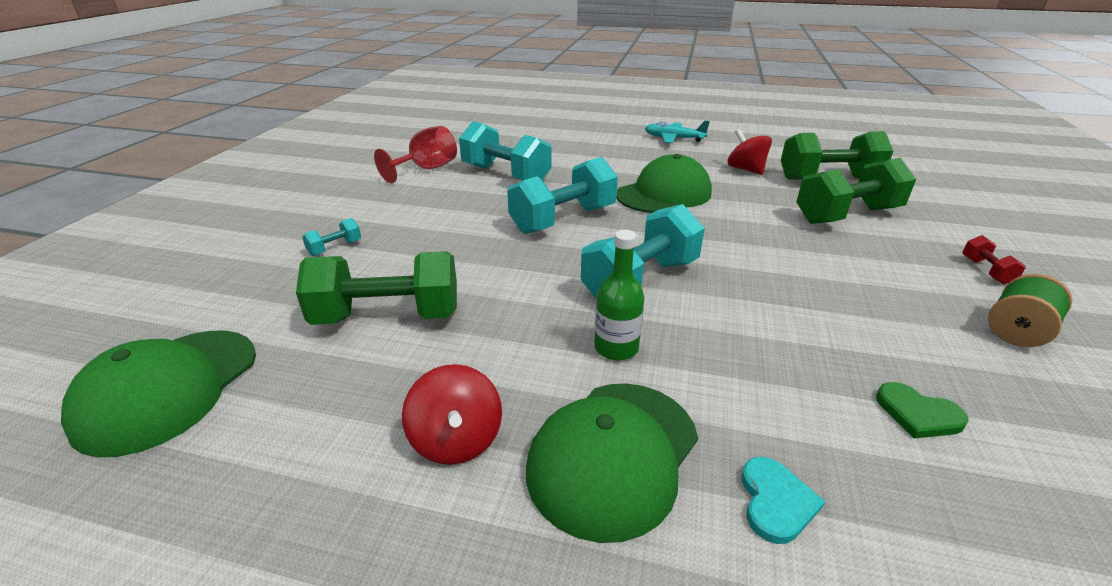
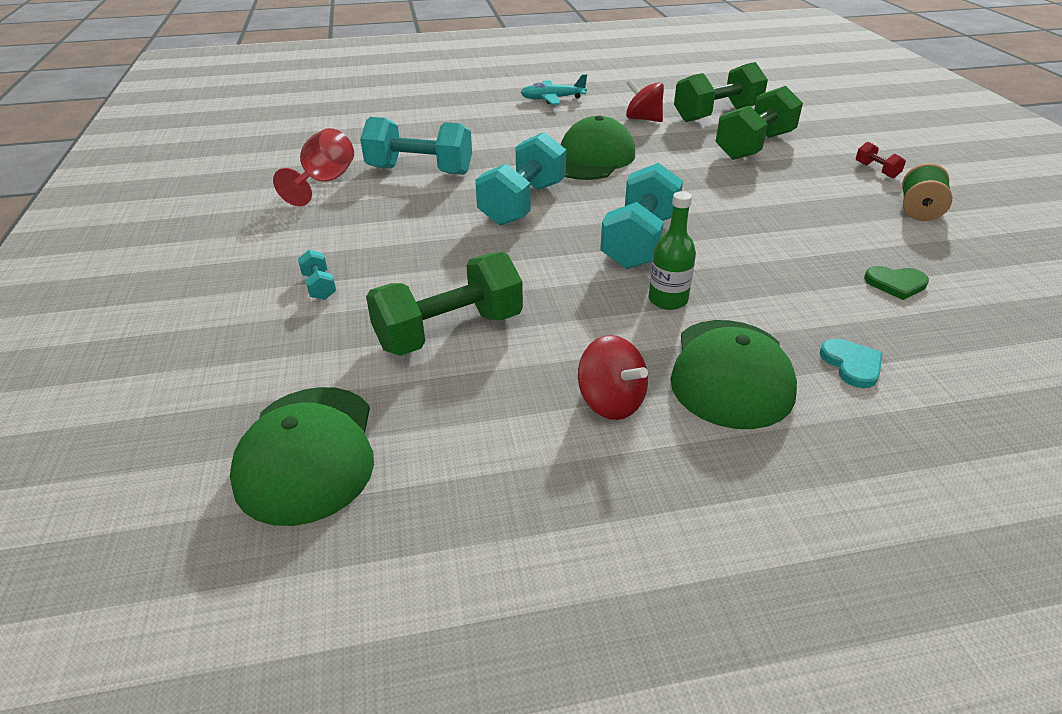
camera: 25 degrees left, 5 degrees up
turquoise dumbbell [302,218,361,256] -> turquoise dumbbell turned 45 degrees counterclockwise [298,250,336,300]

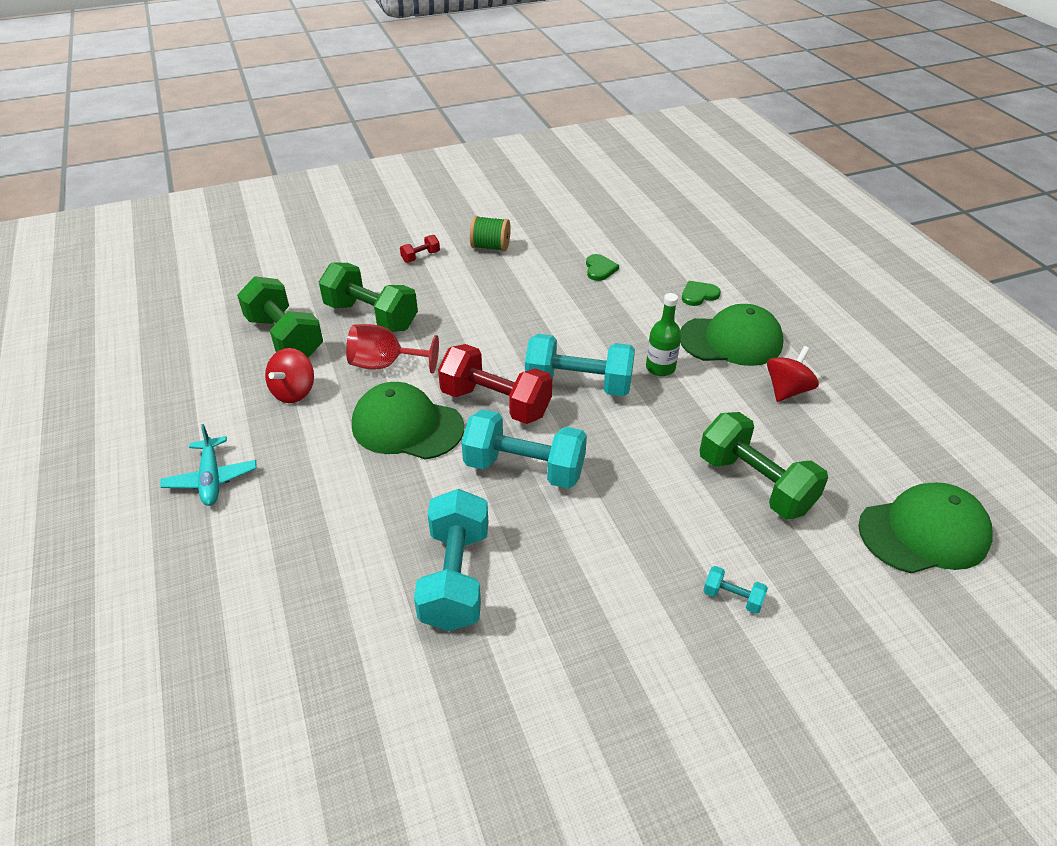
camera: 100 degrees left, 5 degrees up
red goblet [273,128,354,206] -> red goblet moved to [346,324,439,374]
turquoise dumbbell [298,250,336,300] -> turquoise dumbbell turned 60 degrees clockwise [703,566,768,614]
turquoise heart [820,339,882,388] -> green heart [682,281,721,306]
none -> red dumbbell [438,344,552,424]

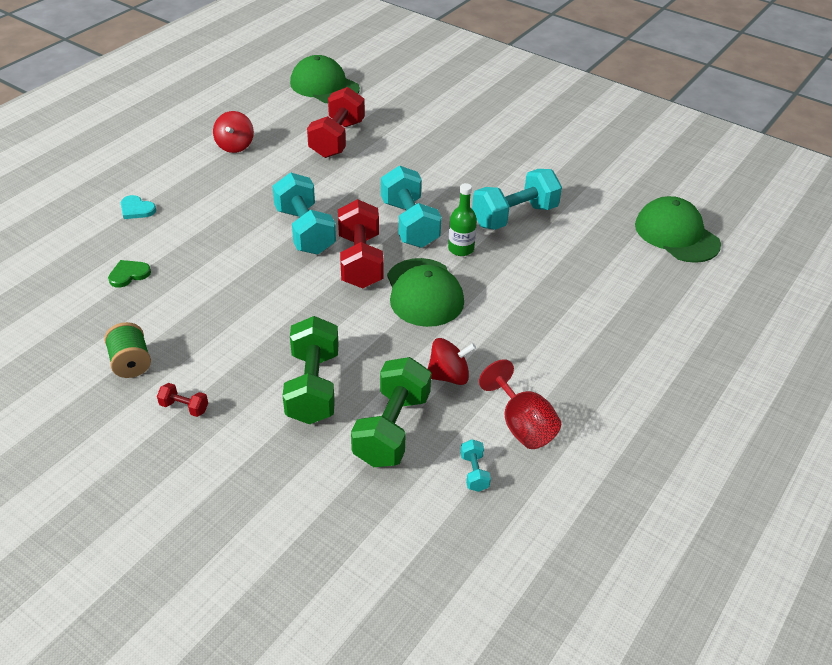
camera: 125 degrees left, 0 degrees up
turquoise plane [160,424,257,506] -> none
red goblet [346,324,439,374] -> red goblet moved to [479,359,561,449]
green bottle [646,293,681,376] -> green bottle moved to [448,183,477,256]
green cap [680,304,784,366] -> green cap moved to [635,196,721,263]
green heart [682,281,721,306] -> turquoise heart [121,195,156,219]
green dumbbell [699,412,828,519] -> red dumbbell [307,87,365,158]
turquoise dumbbell [703,566,768,614] -> turquoise dumbbell moved to [460,439,491,492]
red spinning top [767,346,819,402] -> red spinning top turned 90 degrees counterclockwise [213,111,254,153]

